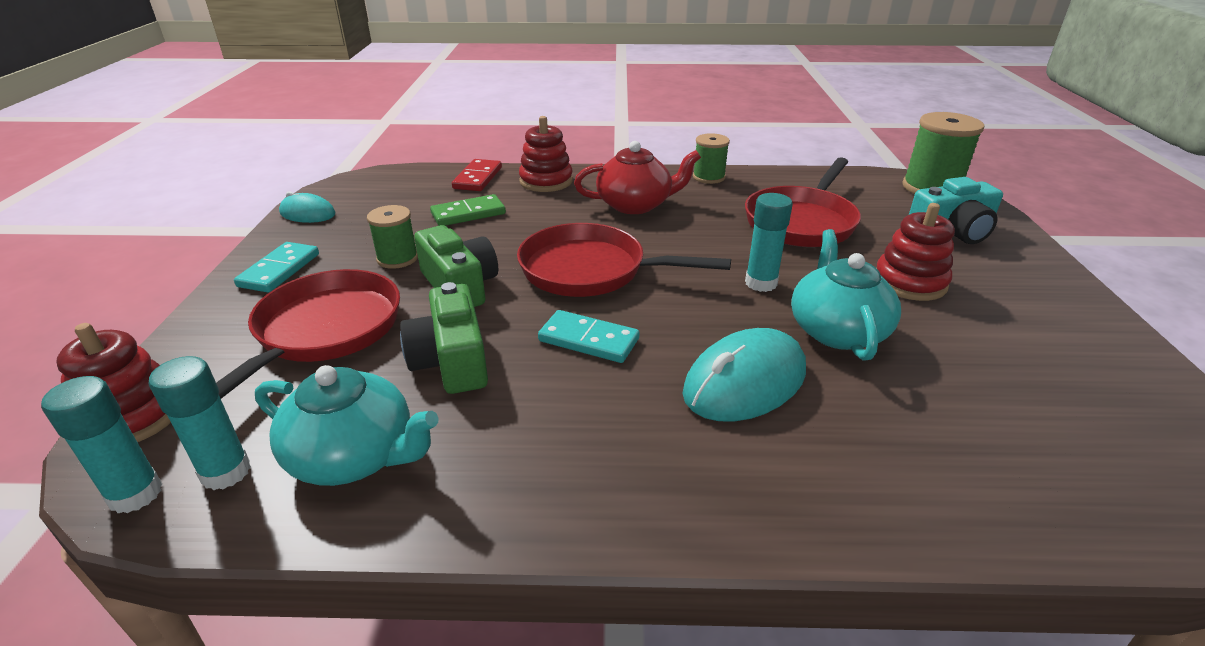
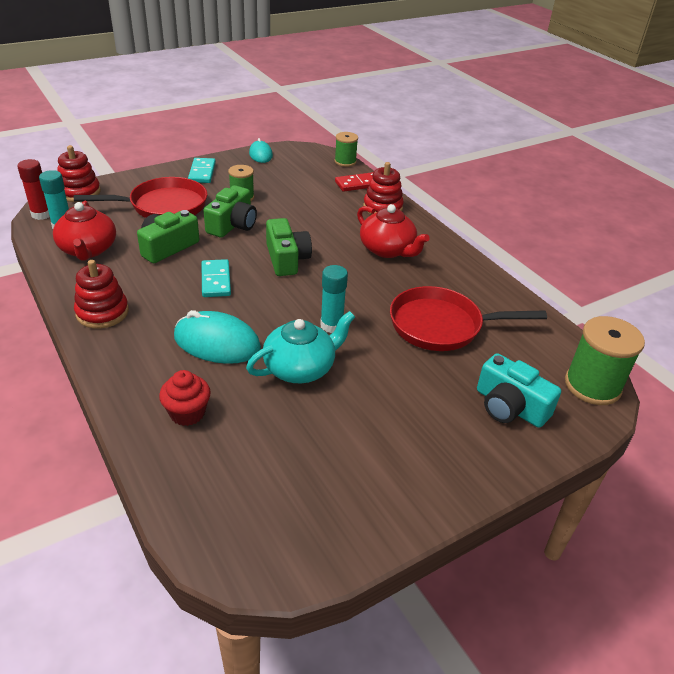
camera: 55 degrees right, 5 degrees up
turquoise glue stick [41,376,162,513] -> red glue stick [17,159,50,220]
turquoise domino [234,242,319,293] -> turquoise domino turned 75 degrees counterclockwise [188,158,216,183]
turquoise teapot [255,365,439,486] -> red teapot [53,201,116,261]
green domino [430,194,506,226] -> none
red pan [517,223,731,297] -> green camera [266,218,312,276]
green spool [693,133,730,184] -> green spool moved to [334,132,358,167]
red stacking toy [876,203,955,301] -> red stacking toy moved to [74,260,129,329]
none -> red cupcake [159,370,211,426]

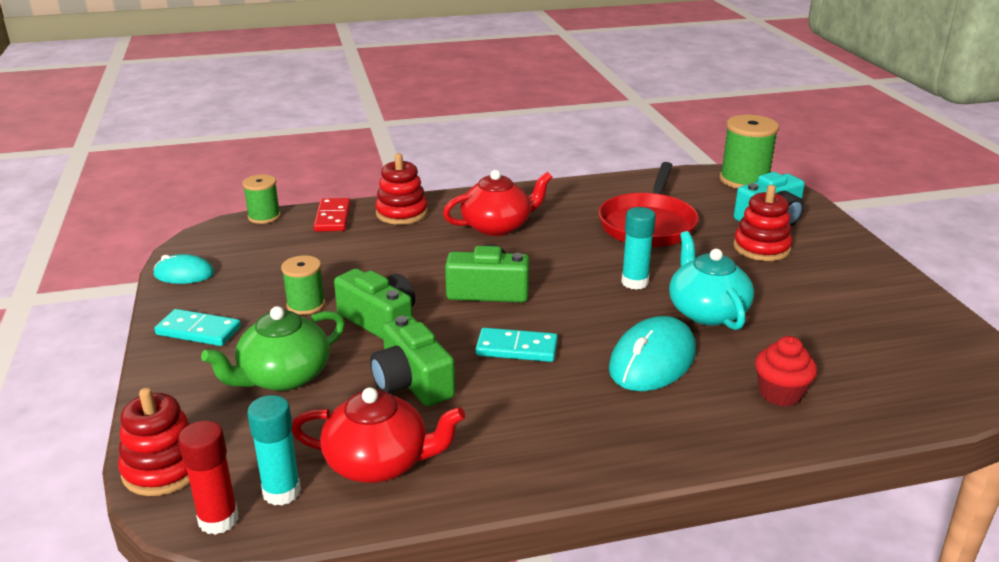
camera: 70 degrees left, 10 degrees down
red pan [74,177,207,218] -> green teapot [201,306,345,391]
red stacking toy [74,260,129,329] -> red stacking toy moved to [733,185,792,261]

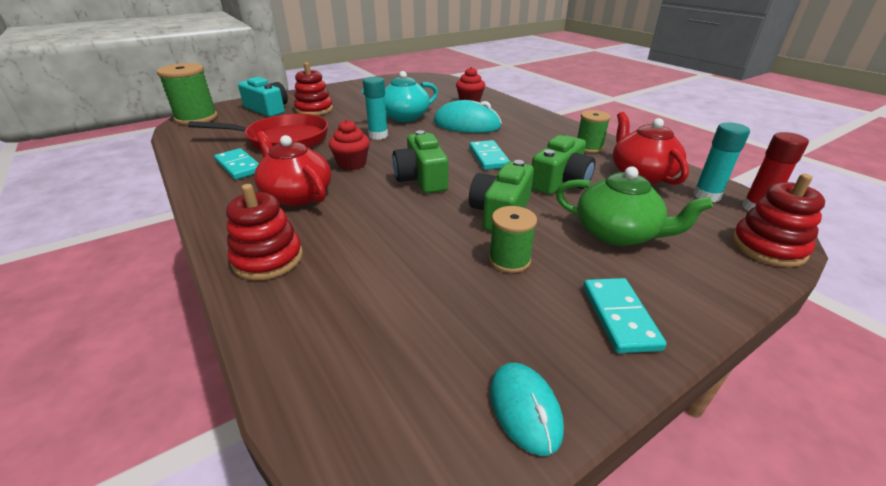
camera: 110 degrees left, 5 degrees up
green spool [242,174,281,224] -> green spool moved to [577,110,611,153]
red domino [314,198,351,232] -> none
none -> turquoise domino [214,148,259,180]
none -> red cupcake [329,119,370,170]

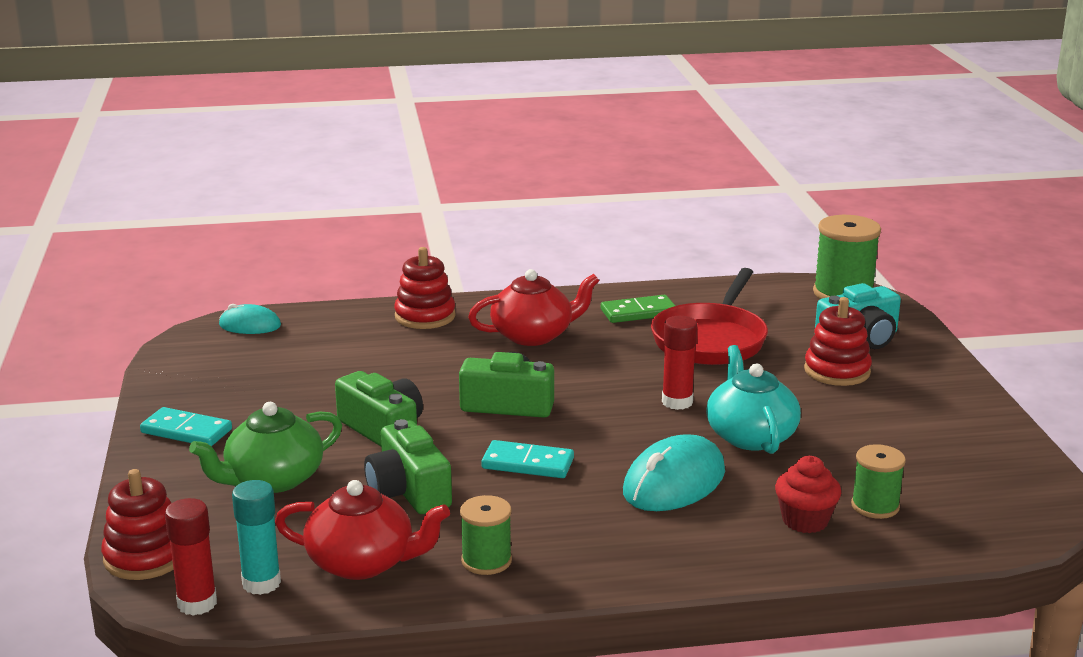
camera: 115 degrees right, 10 degrees down
turquoise domino [214,148,259,180] -> green domino [601,295,675,323]
red cupcake [329,119,370,170] -> none
turquoise glue stick [363,77,388,140] -> red glue stick [662,316,697,410]
green spool [489,206,537,273] -> green spool moved to [851,444,906,519]
turquoise mouse [490,362,564,456] -> turquoise mouse moved to [219,304,281,334]

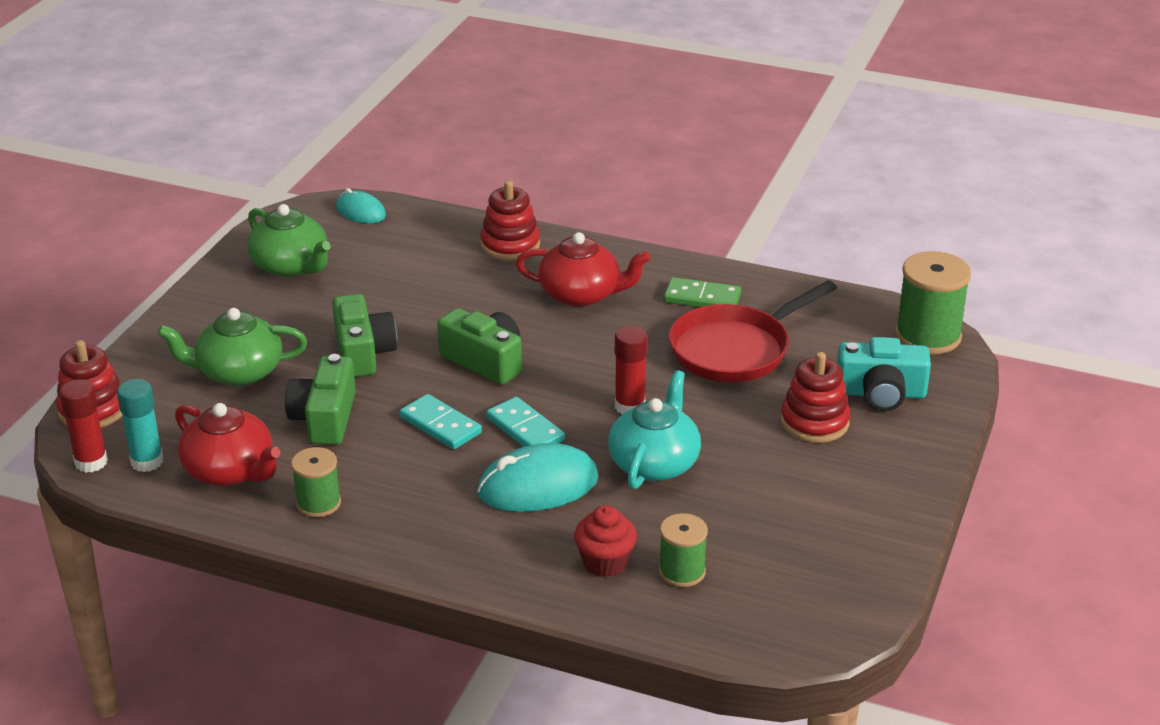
camera: 30 degrees right, 10 degrees up
turquoise domino [140,407,232,446] -> turquoise domino moved to [486,397,565,447]
none -> green teapot [247,204,331,277]

